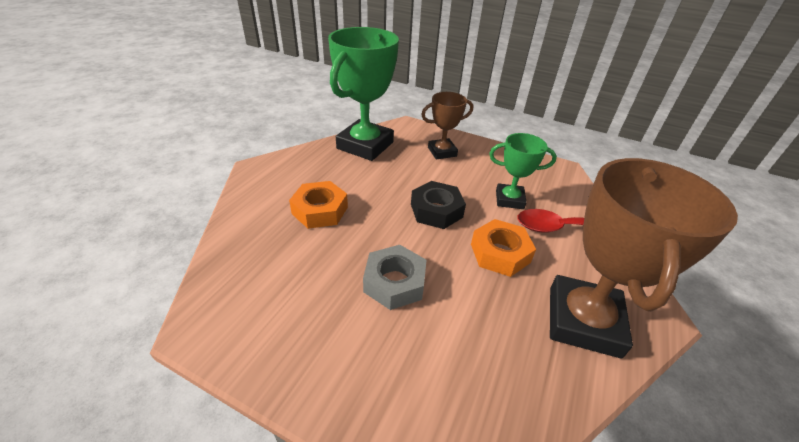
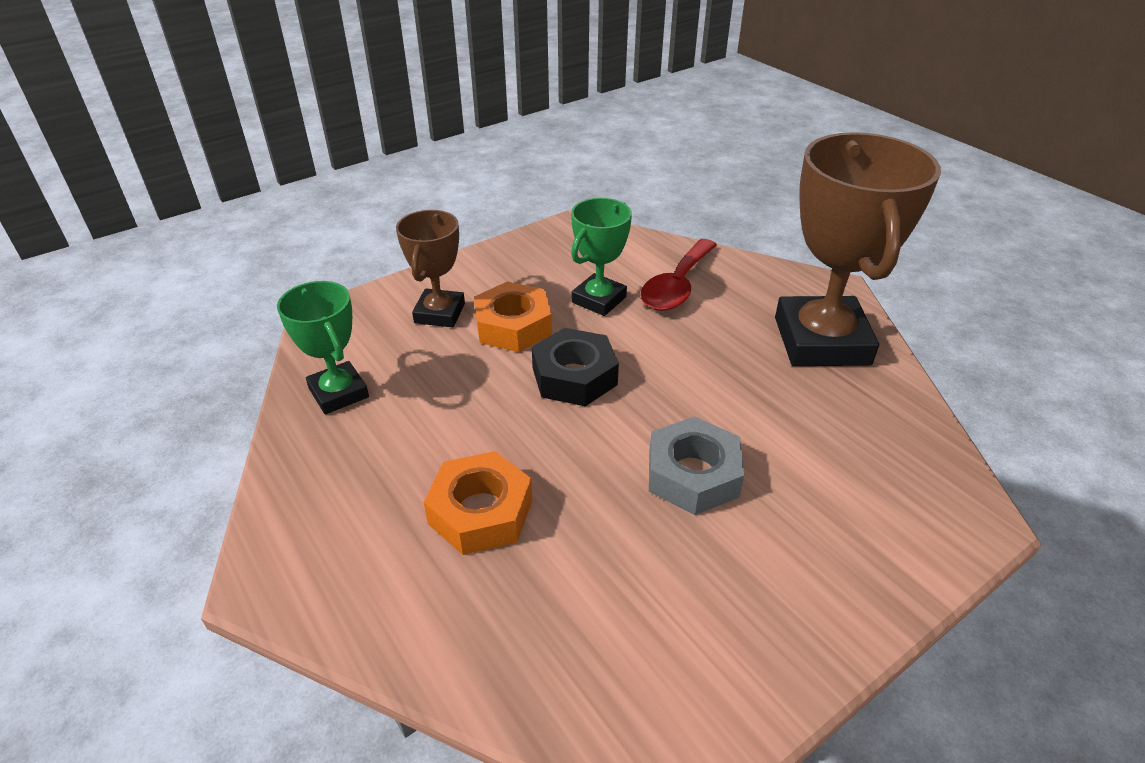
camera: 60 degrees left, 0 degrees up
green trophy [328,27,399,161] -> green trophy [277,281,369,414], size x0.54
orange nut [471,219,536,277] -> orange nut moved to [474,281,552,352]
brown trophy [550,158,738,359] -> brown trophy turned 45 degrees clockwise [775,132,941,366]

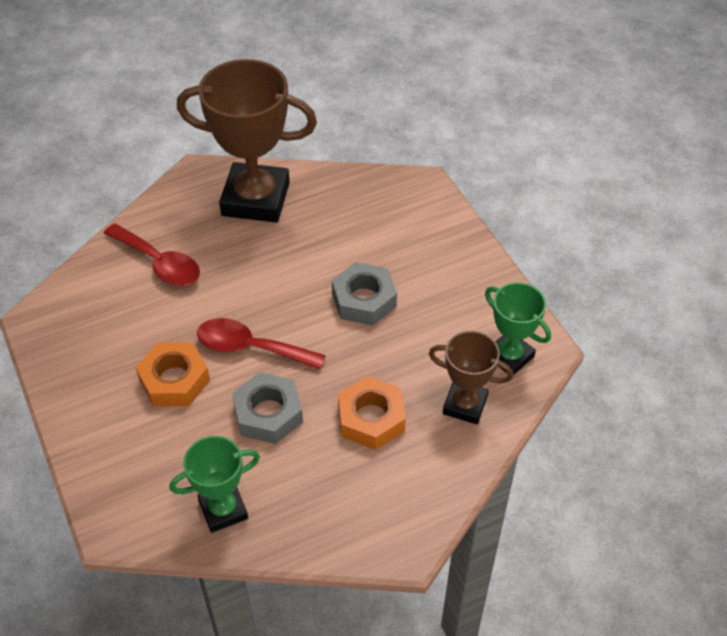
camera: 80 degrees left, 10 degrees up
brown trophy [396,210,465,327] -> brown trophy moved to [429,331,514,424]
black nut [532,328,619,406] -> red spoon [197,318,326,370]
green trophy [571,198,632,316] -> green trophy moved to [485,282,551,375]
none -> grey nut [232,372,303,444]

